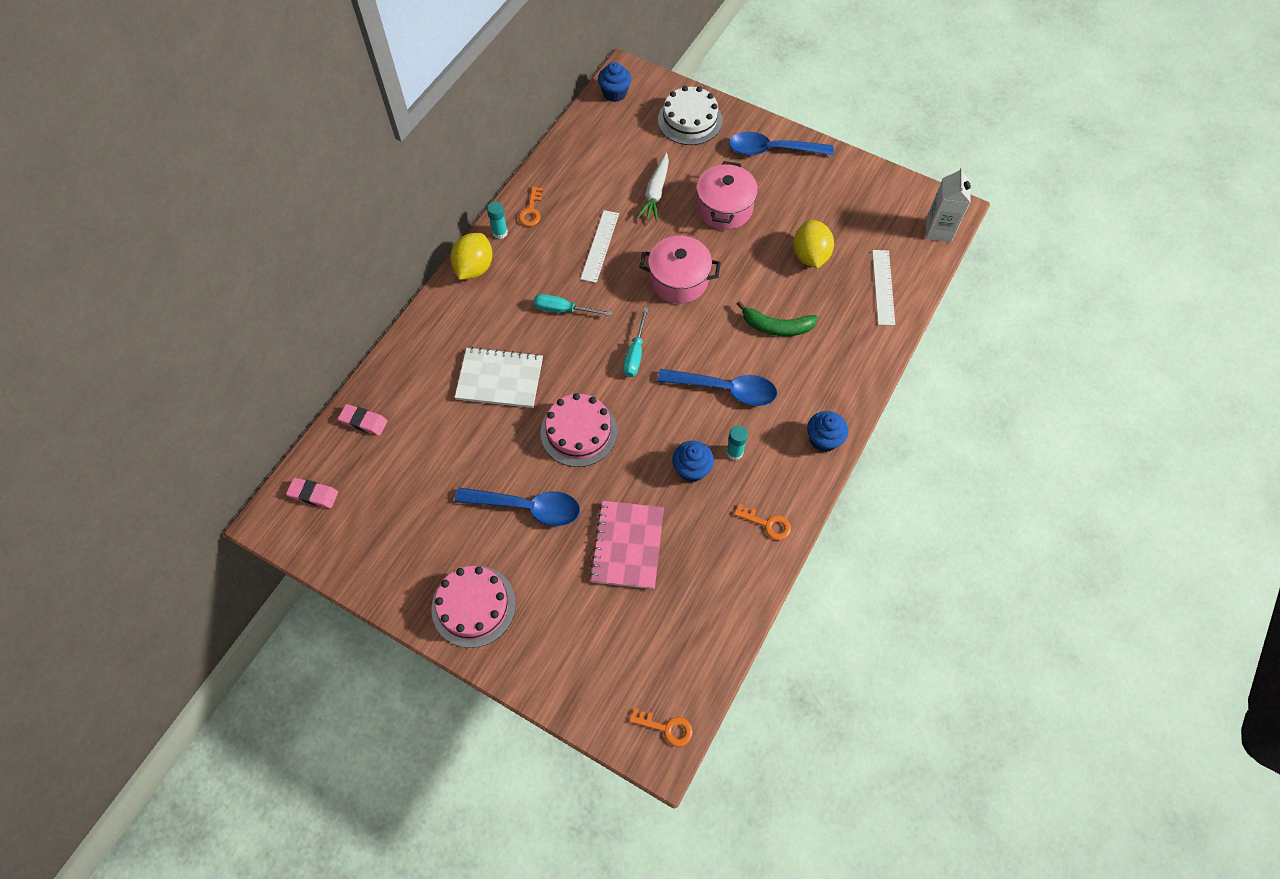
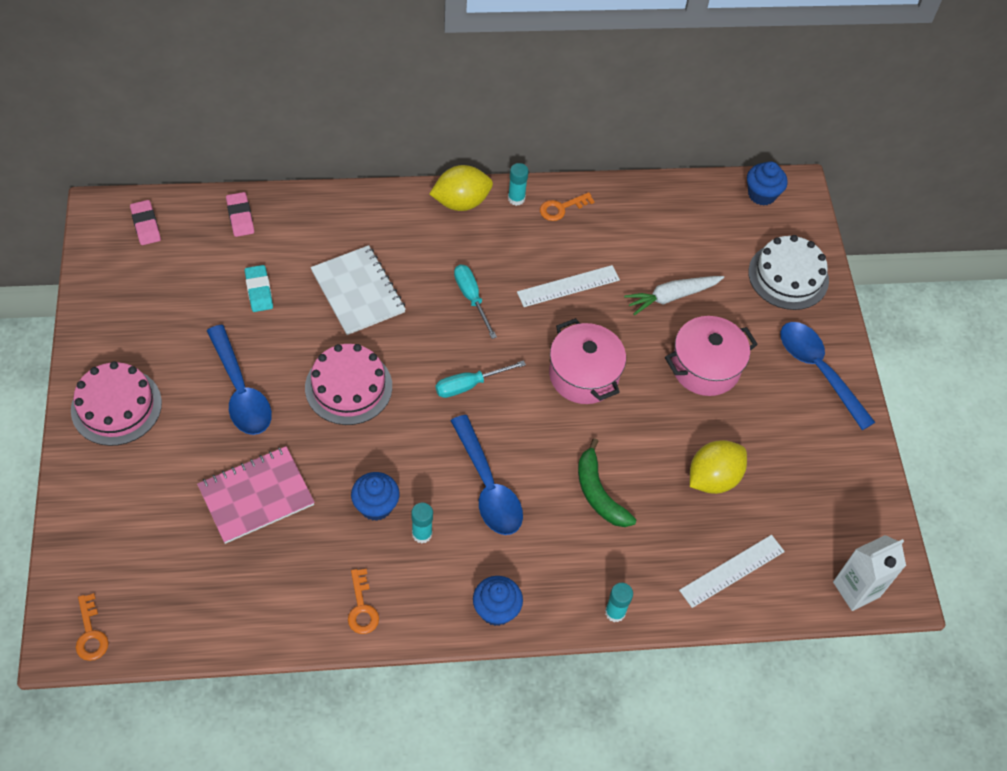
camera: 50 degrees right, 5 degrees down
none -> turquoise eraser [245,265,273,312]
none -> turquoise glue stick [605,583,633,622]

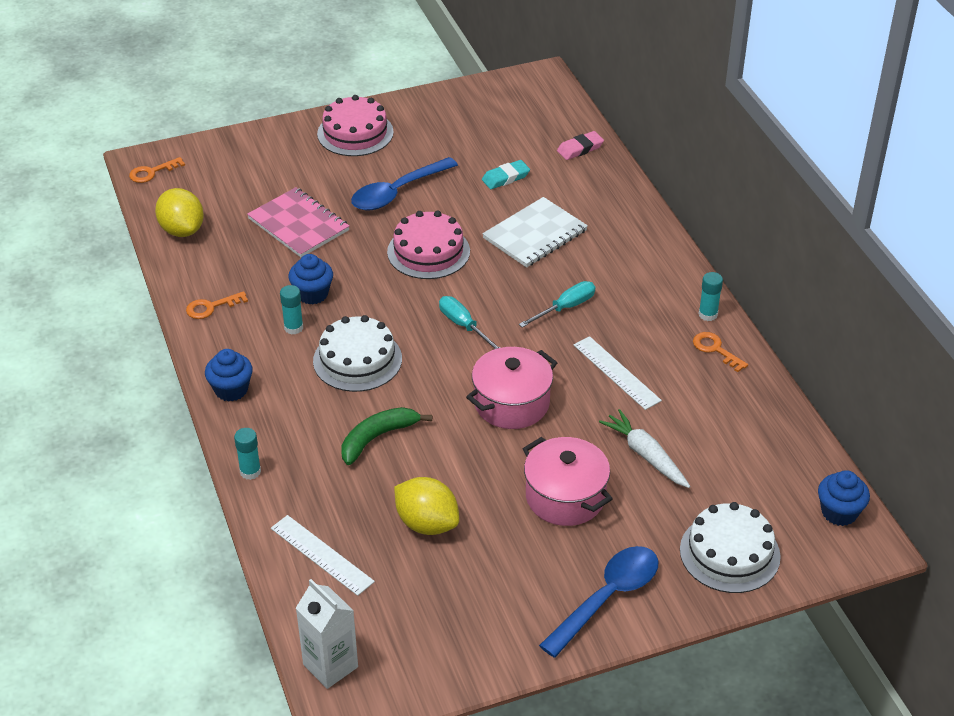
camera: 80 degrees right, 15 degrees down
pink eraser [130,200,161,245] -> none
yellow lemon [430,165,493,211] -> yellow lemon moved to [155,188,204,237]
blue spoon [451,415,523,535] -> white cake [313,315,402,392]

